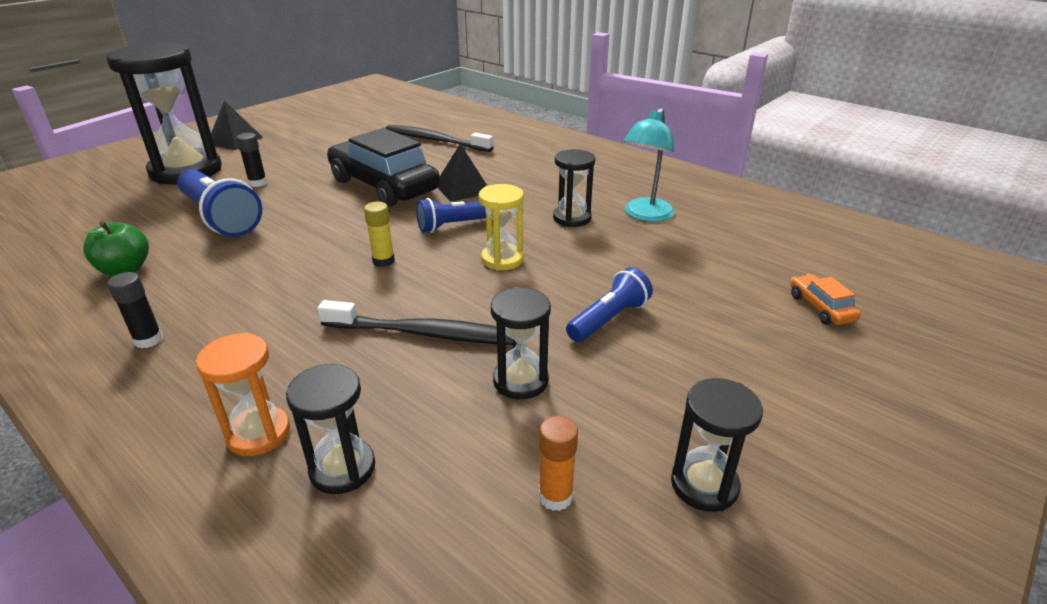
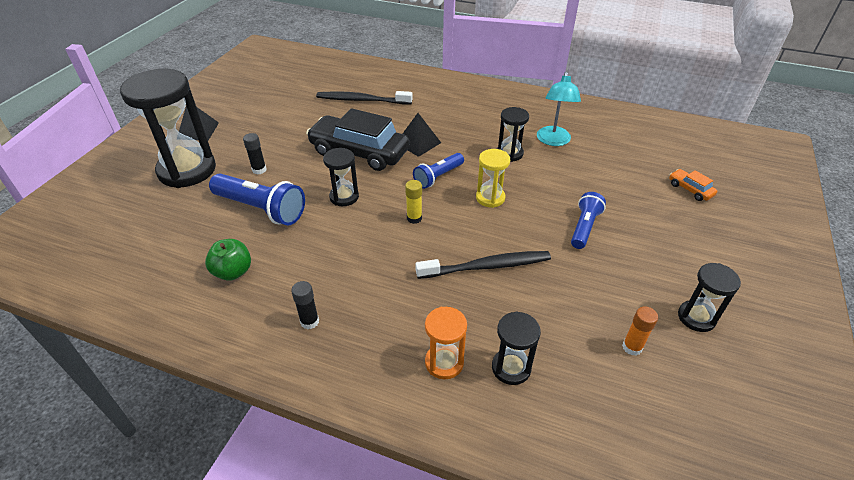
camera: 20 degrees left, 10 degrees up
black hourglass [491,287,551,399] -> black hourglass moved to [323,148,359,206]

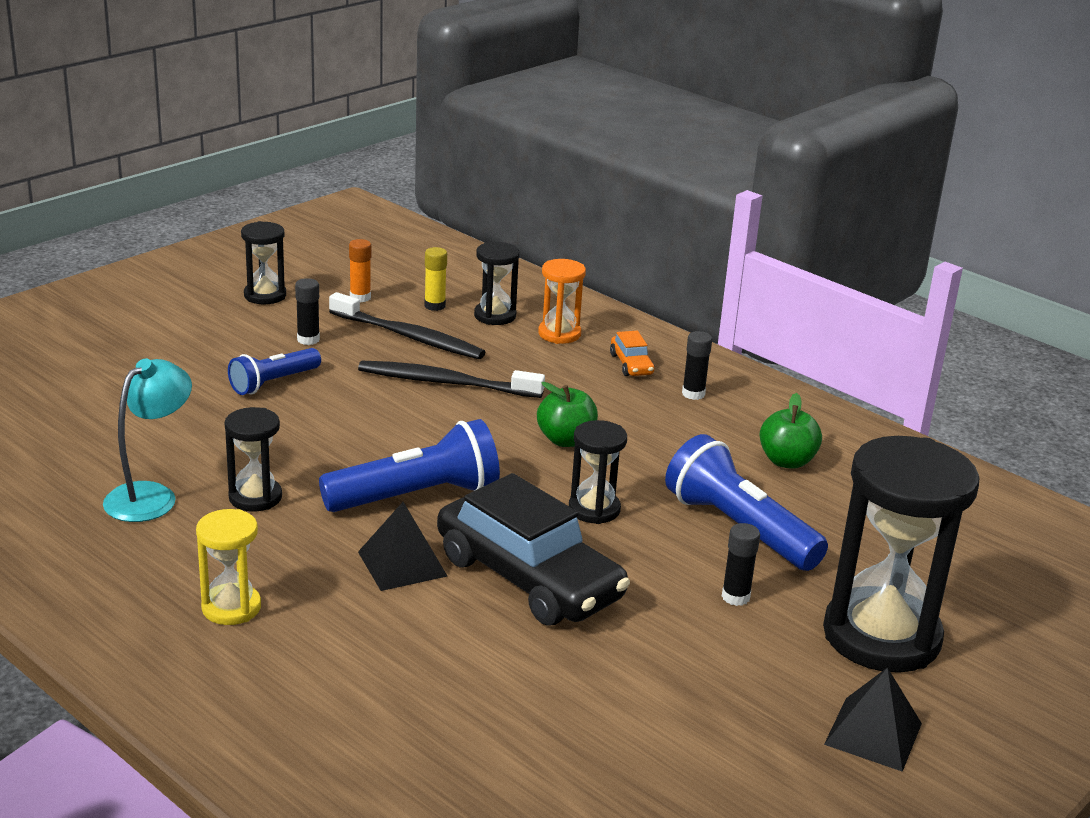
camera: 160 degrees left, 15 degrees down
black toothbrush [316,91,413,105] -> black toothbrush moved to [329,292,485,359]
yellow glue stick [405,180,422,224] -> yellow glue stick moved to [424,247,447,311]
blue flashlight [413,153,464,189] -> blue flashlight [319,419,500,512], size x1.63
yellow hourglass [476,149,510,208] -> yellow hourglass moved to [196,509,261,625]
orange car [669,169,717,201] -> orange car moved to [610,331,655,376]
none -> black glue stick [295,278,320,345]
none -> green apple [537,382,598,447]

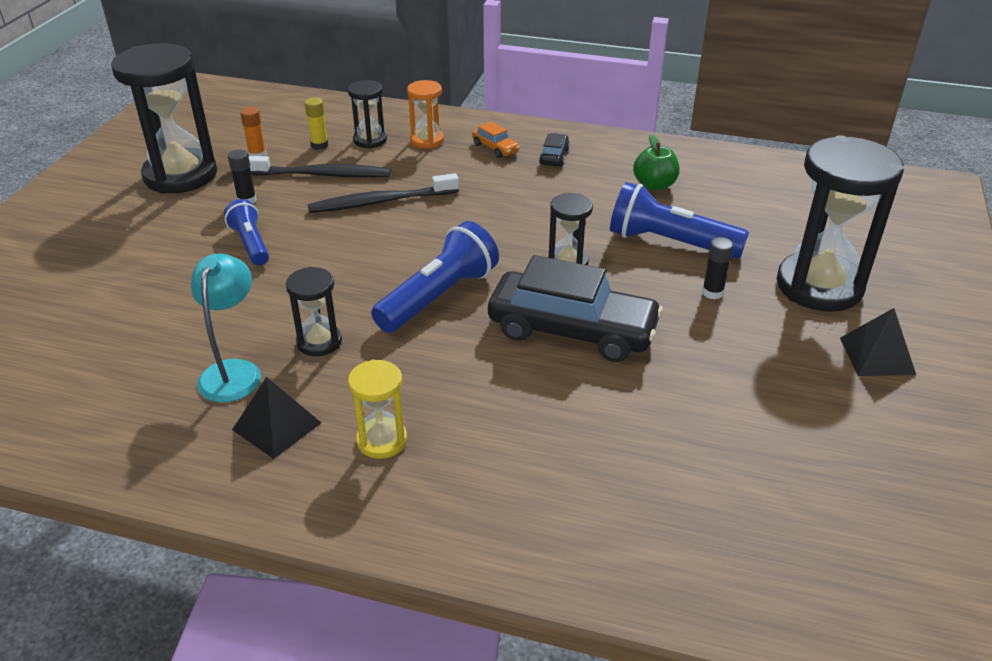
camera: 25 degrees left, 10 degrees up
blue flashlight [228,348,321,395] -> blue flashlight turned 135 degrees clockwise [224,199,269,265]
black hourglass [241,221,286,304] -> black hourglass [111,43,217,194], size x2.03
black pyramid [358,502,447,591] -> black pyramid moved to [232,377,321,459]
green apple [537,382,598,447] -> none
black glue stick [682,331,712,400] -> black car [539,133,570,167]

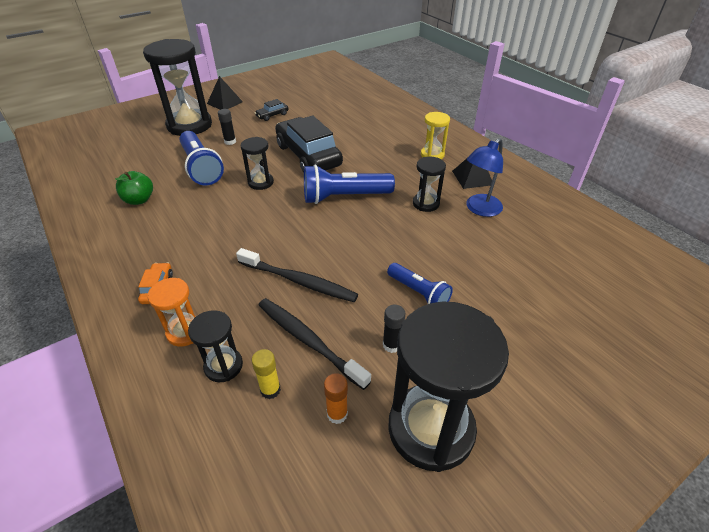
camera: 140 degrees left, 5 degrees up
turquoise lamp [191,253,261,402] -> blue lamp [466,138,503,217]
blue flashlight [224,199,269,265] -> blue flashlight turned 60 degrees counterclockwise [387,263,453,304]
black car [539,133,570,167] -> black car moved to [255,99,289,121]

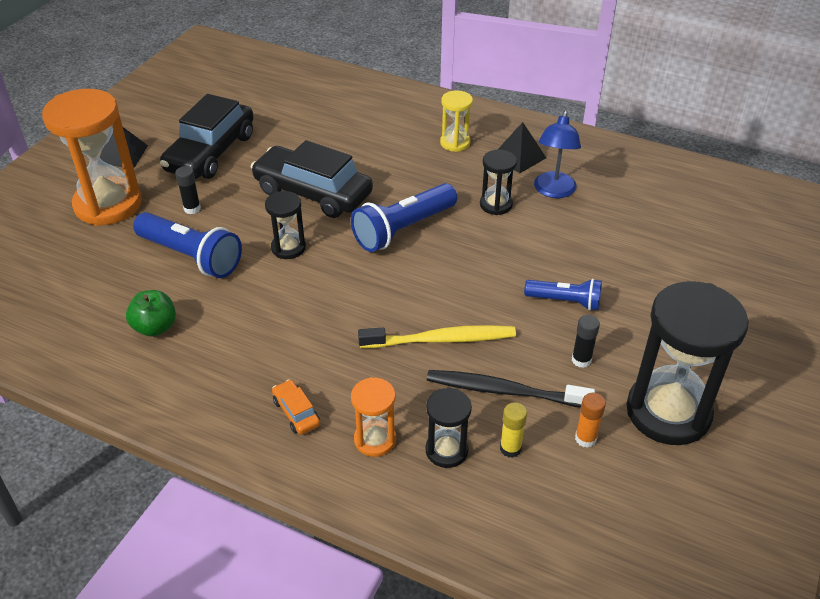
camera: 30 degrees left, 0 degrees up
black hourglass [143,39,212,136] -> orange hourglass [42,89,142,226]
black toothbrush [236,248,358,302] -> yellow toothbrush [358,325,516,348]
black car [255,99,289,121] -> black car [160,94,254,179], size x2.37

